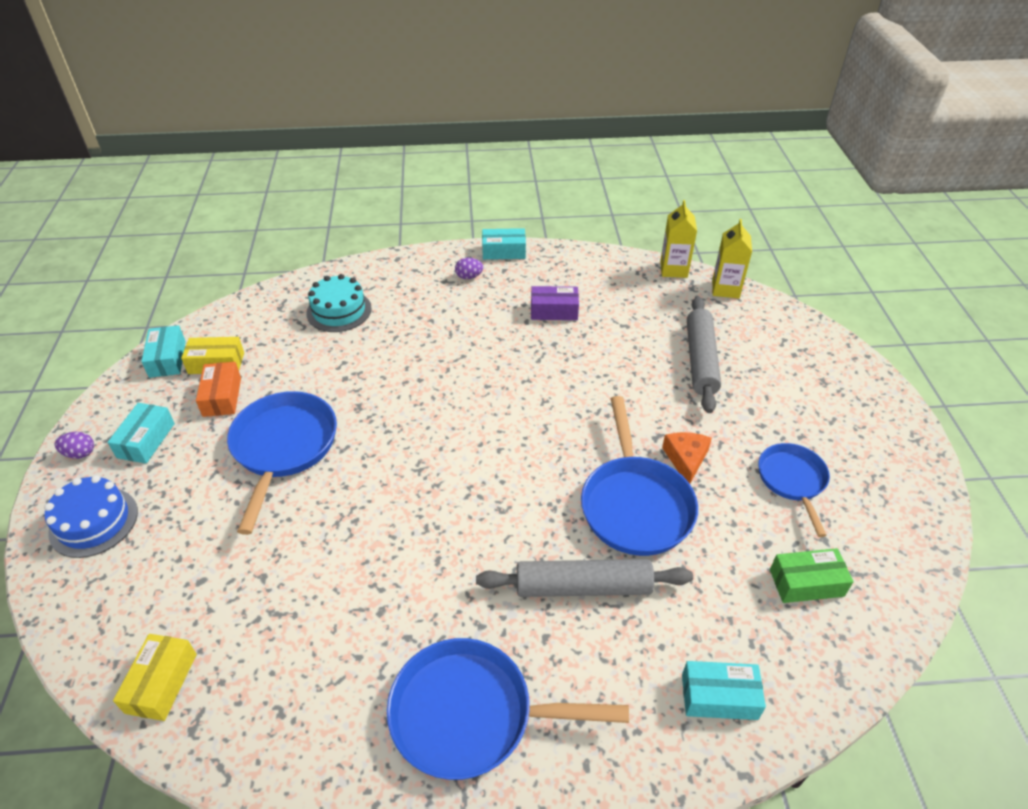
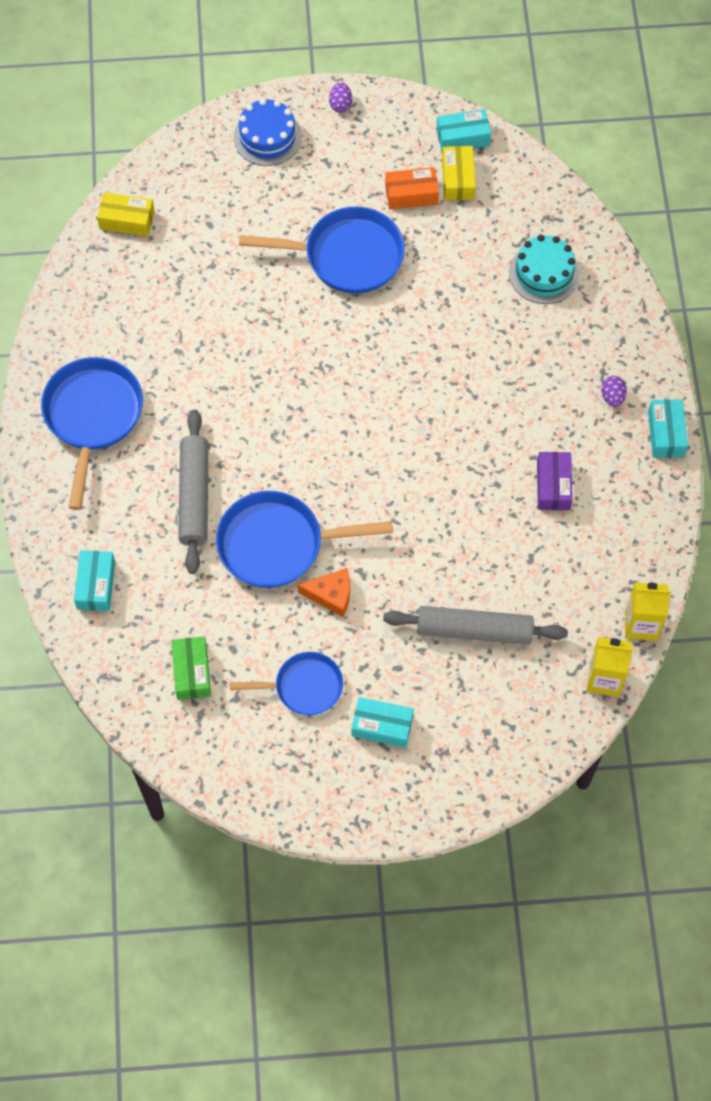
camera: 90 degrees right, 20 degrees up
turquoise box [107,403,175,464] -> turquoise box moved to [351,697,414,748]

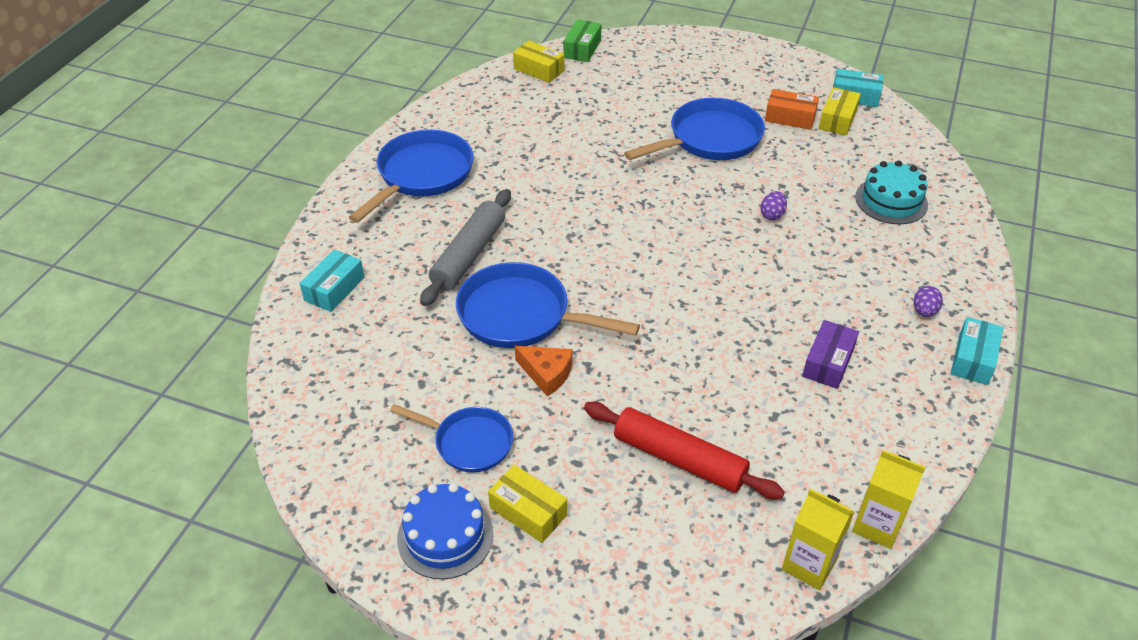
camera: 25 degrees right, 20 degrees down
green box [171,636,211,700] -> green box moved to [563,19,601,62]
blue cake [234,98,302,166] -> blue cake moved to [397,483,494,579]
blue pan [239,207,405,294] -> blue pan turned 60 degrees counterclockwise [624,98,765,160]
purple egg [329,82,352,113] -> purple egg moved to [760,191,787,220]
turquoise box [351,697,414,748] -> yellow box [488,465,567,543]
grey rolling pin [383,606,568,645] -> red rolling pin [584,402,785,500]

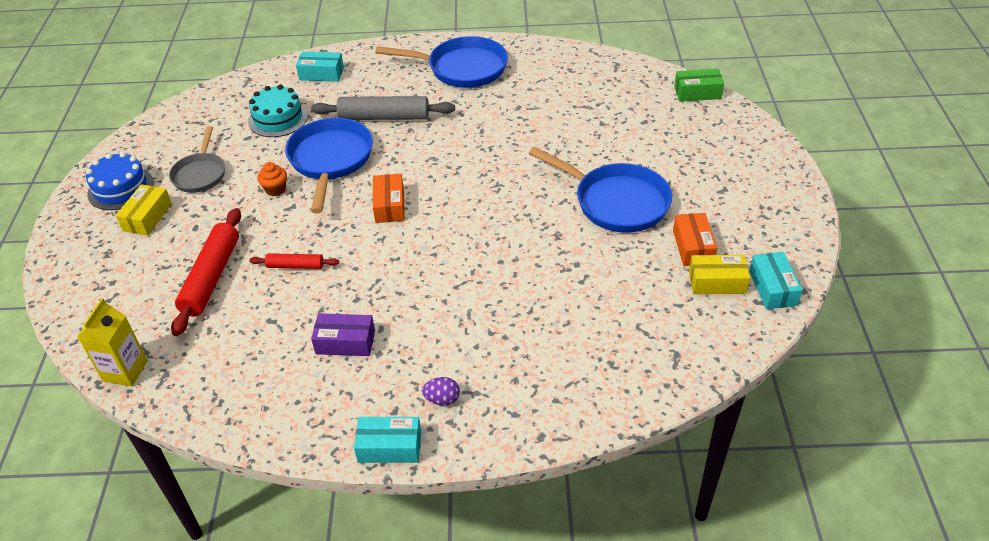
camera: 70 degrees right, 0 degrees up
blue pan [390,404,513,473] -> grey pan [169,126,225,193]
yellow box [513,41,565,83] -> none
orange cheese [515,346,573,396] -> orange cupcake [257,162,287,196]
purple egg [760,191,787,220] -> none
yellow carton [852,450,926,549] -> none
turquoise cake [855,160,928,224] -> turquoise cake moved to [248,85,308,137]
none -> red rolling pin [249,253,339,269]
none -> orange box [373,174,405,223]

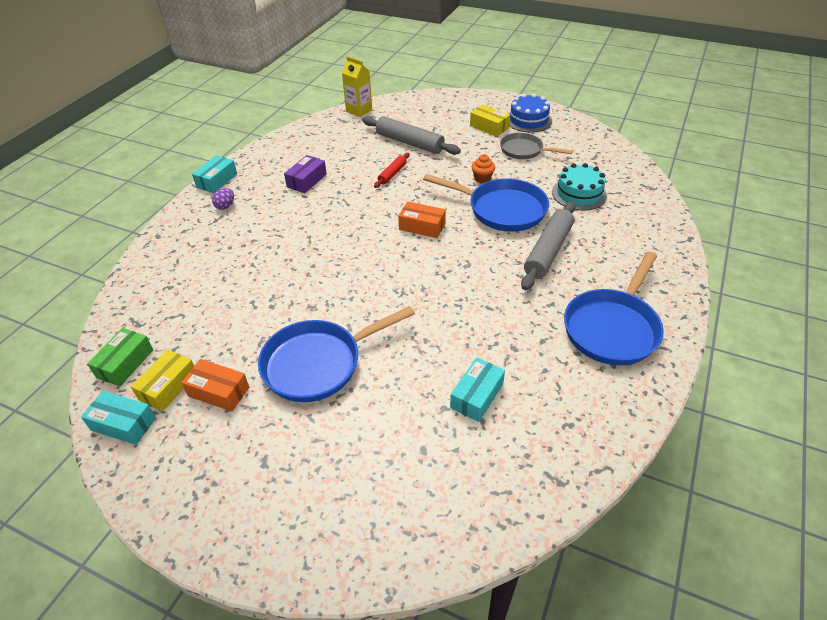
camera: 115 degrees right, 0 degrees up
red rolling pin [171,208,241,336] -> grey rolling pin [362,116,461,155]
turquoise box [296,51,344,82] -> turquoise box moved to [450,357,505,422]
green box [674,69,724,102] -> green box moved to [87,328,153,387]

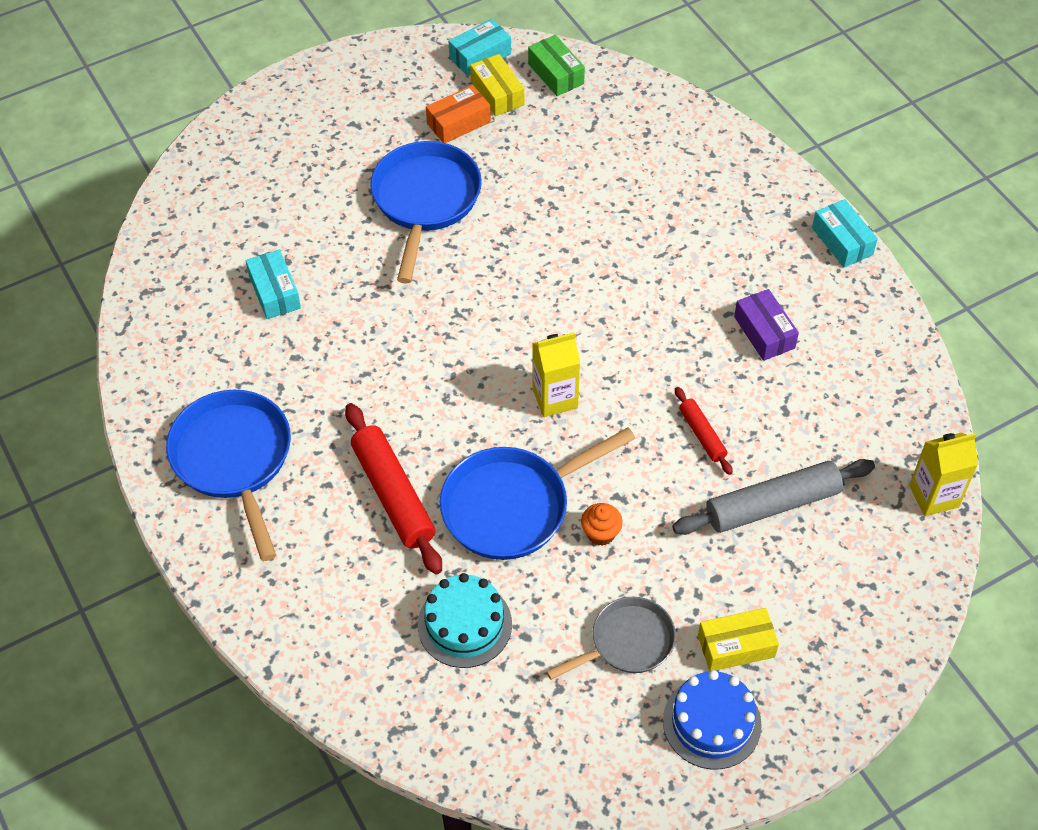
camera: 125 degrees right, 10 degrees up
purple egg [212,188,234,210] -> none
orange box [398,201,446,238] -> yellow carton [532,332,580,417]
grey rolling pin [521,201,575,290] -> red rolling pin [345,403,442,574]

